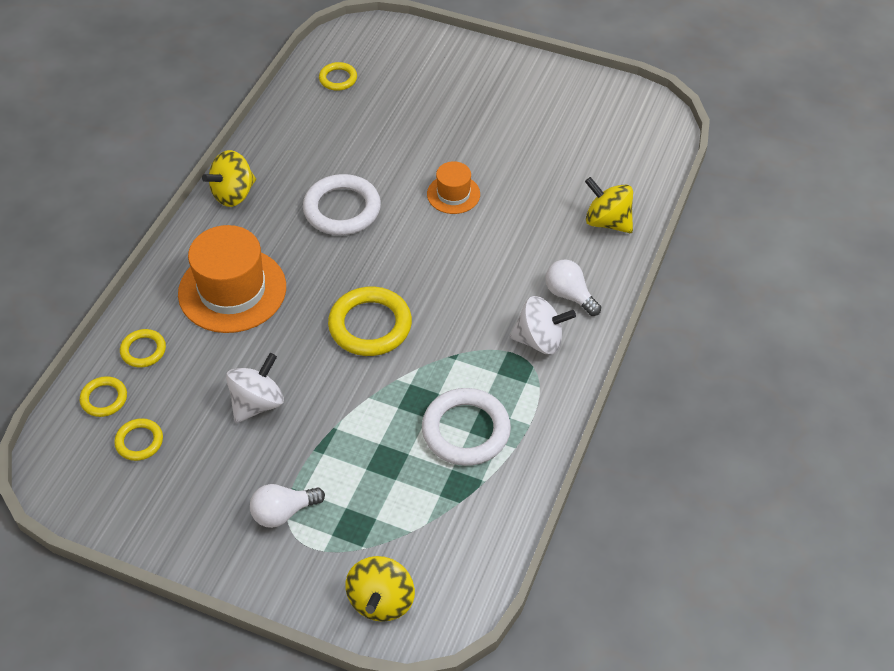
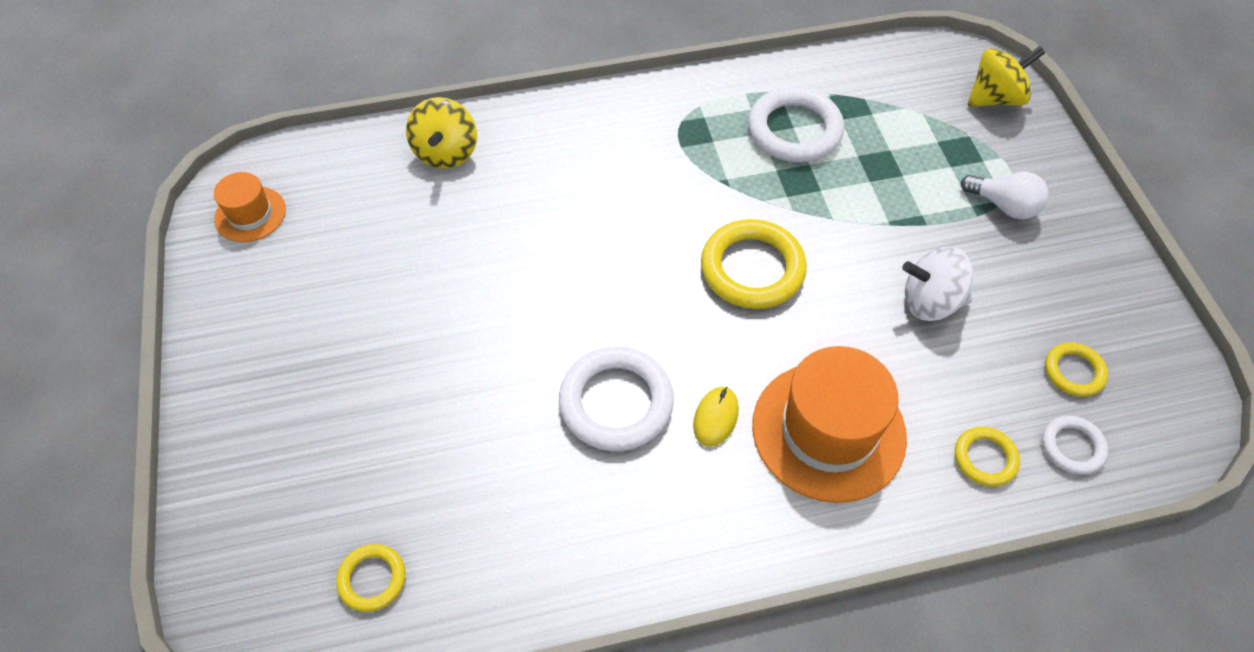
camera: 125 degrees left, 5 degrees up
yellow ring [80,376,127,417] -> white ring [1042,415,1108,475]
yellow spinning top [202,150,256,207] -> none
orange hat [427,161,480,214] -> orange hat moved to [214,172,286,242]
white spinning top [509,296,576,354] -> none
white light bulb [545,259,601,316] -> none
none -> yellow mouse [693,387,739,447]

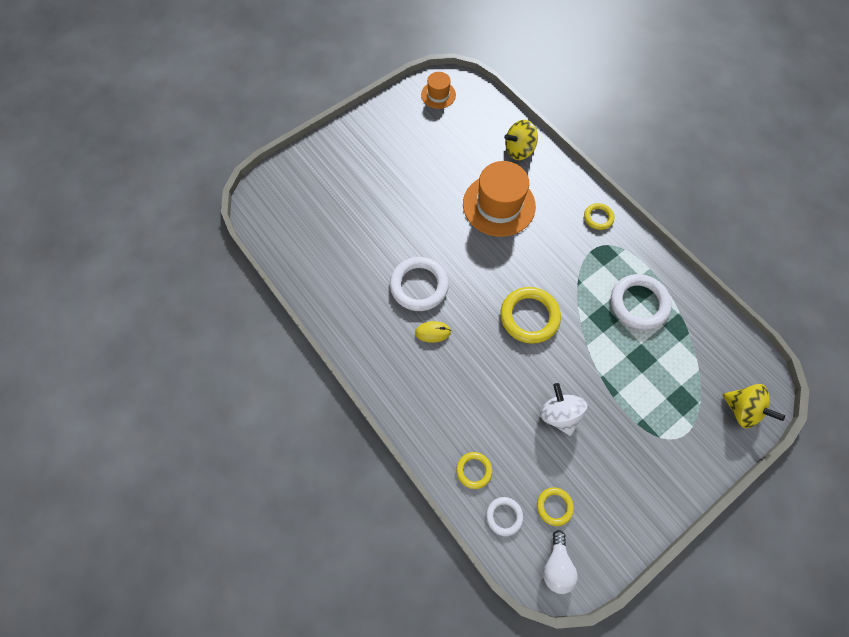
camera: 65 degrees right, 10 degrees up
yellow ring [336,544,405,612] -> yellow ring moved to [584,203,614,230]
orange hat [752,346,907,503] -> orange hat moved to [463,161,536,237]
white light bulb [961,172,1049,219] -> white light bulb moved to [543,530,578,594]

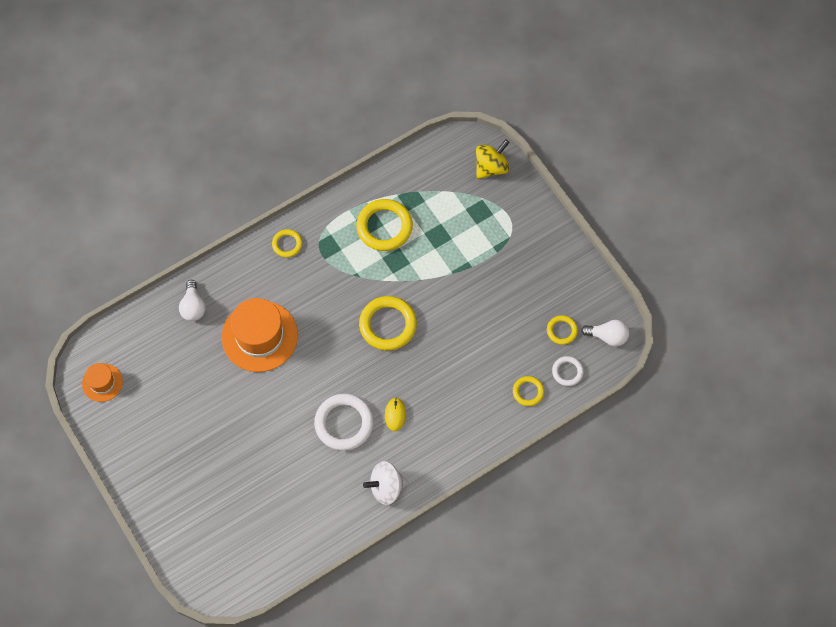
camera: 85 degrees left, 0 degrees up
yellow spinning top [504,120,538,160] -> white light bulb [179,280,206,321]
white spinning top [540,383,587,436] -> white spinning top moved to [363,461,407,505]
white ring [611,274,672,330] -> yellow ring [356,199,413,251]

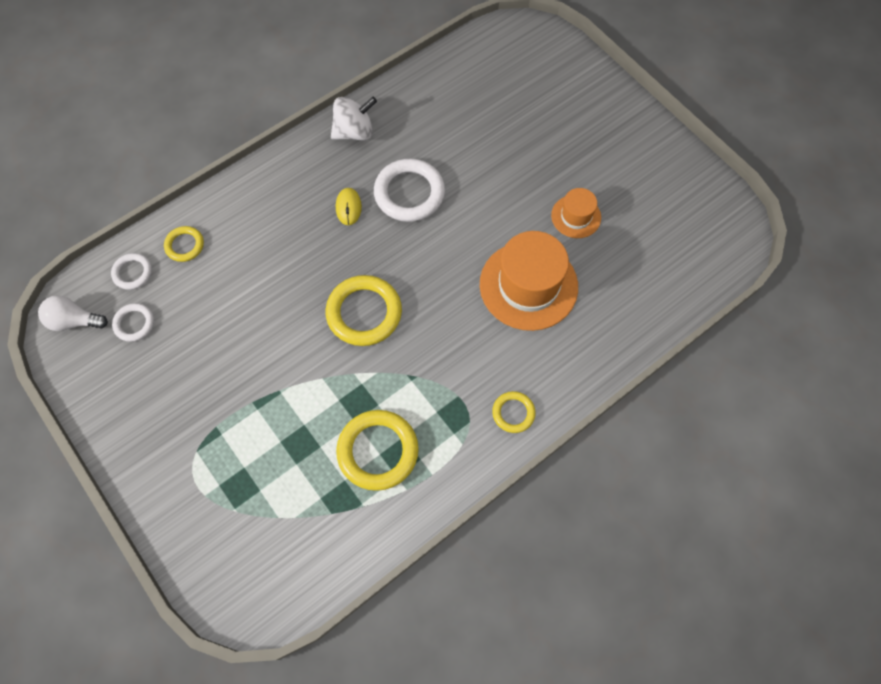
camera: 175 degrees right, 0 degrees up
orange hat [82,363,123,402] -> orange hat moved to [551,188,601,238]
white light bulb [179,280,206,321] -> none
yellow spinning top [476,139,510,179] -> none
yellow ring [547,315,578,345] -> white ring [112,303,154,342]

